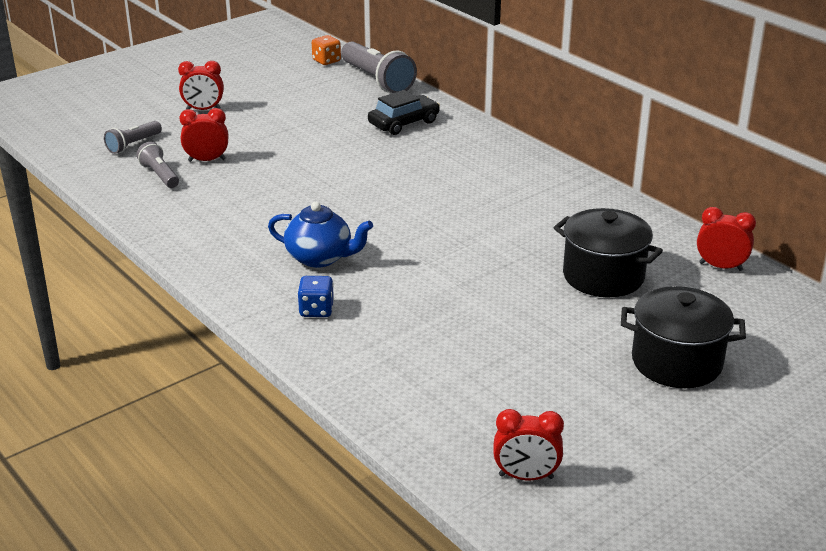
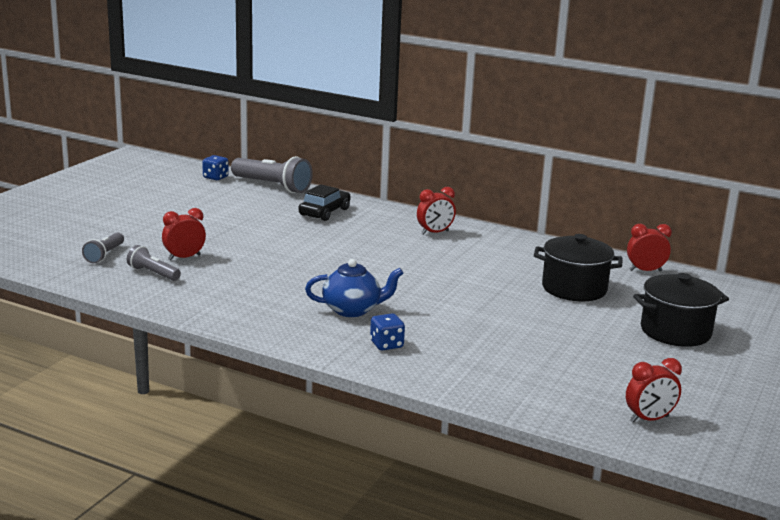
camera: 25 degrees left, 10 degrees down
red clock [178,61,224,110] -> red clock moved to [417,187,456,235]
orange dice [312,35,341,65] -> blue dice [202,155,229,180]

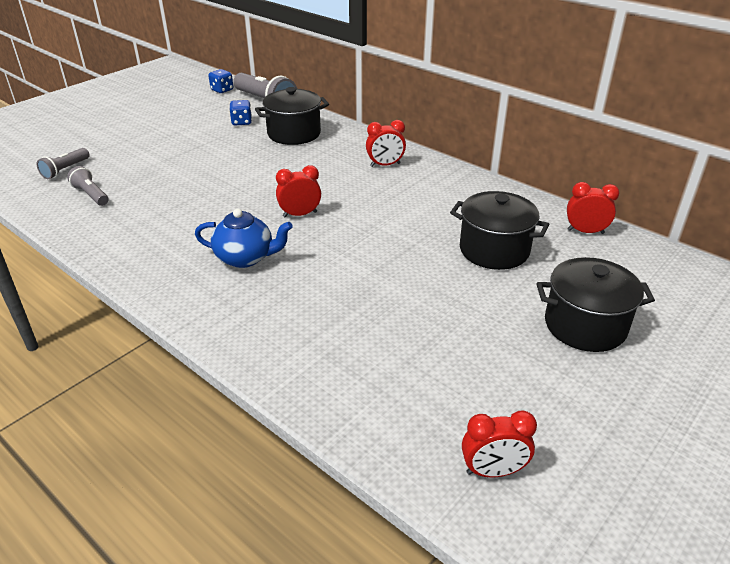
camera: 15 degrees right, 15 degrees up
red clock [162,208,206,260] -> red clock moved to [276,165,321,217]
black car [298,184,351,221] -> black pot [255,87,329,145]
blue dice [370,313,405,351] -> blue dice moved to [229,100,252,125]

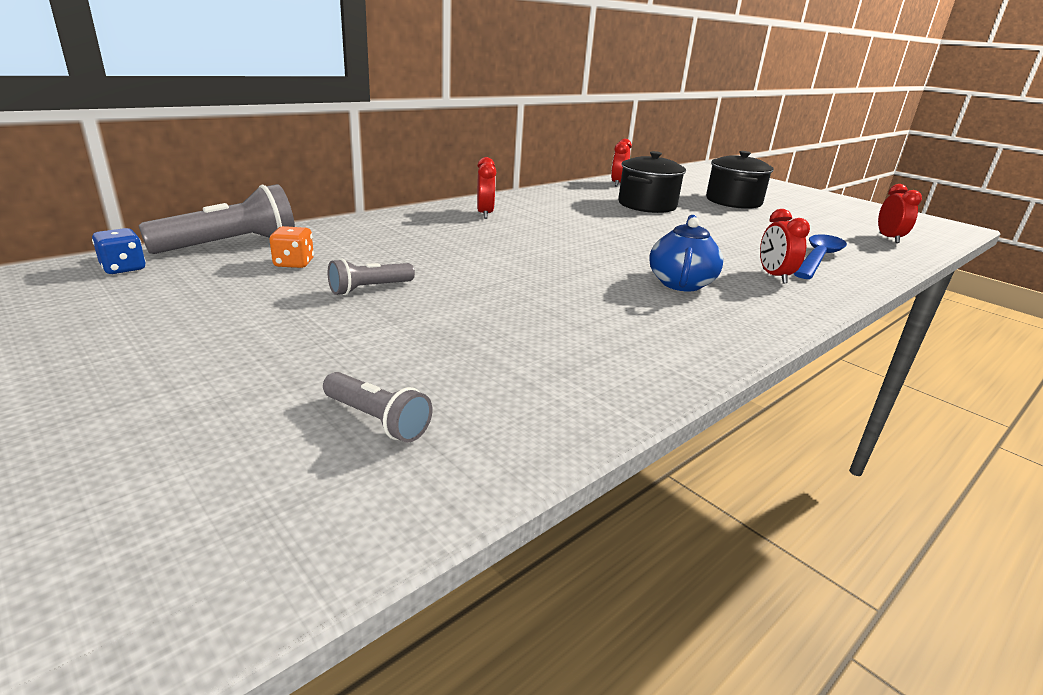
camera: 85 degrees left, 10 degrees down
grey flashlight [67,166,109,206] -> grey flashlight moved to [328,258,415,295]
blue dice [229,100,252,125] -> orange dice [270,226,314,268]
black pot [255,87,329,145] -> none
red clock [276,165,321,217] -> red clock moved to [760,209,810,283]
none -> blue spoon [793,234,847,279]

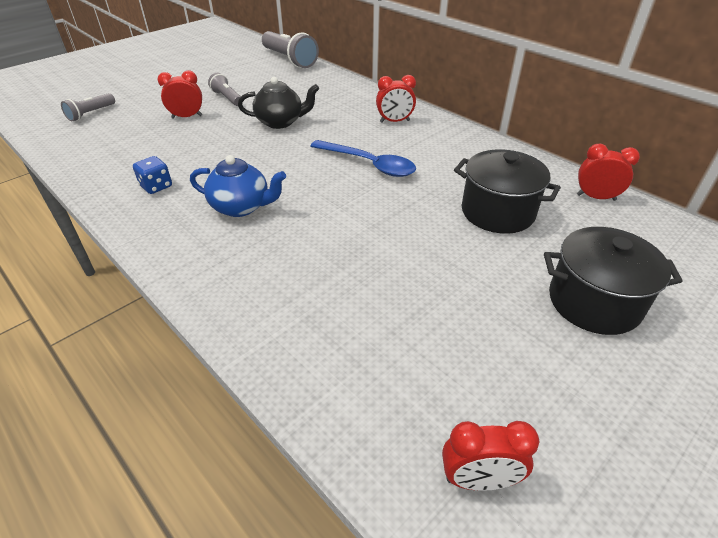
camera: 90 degrees right, 15 degrees up
blue dice [92,228,146,274] -> blue dice moved to [133,156,172,194]
orange dice [270,226,314,268] -> none
red clock [760,209,810,283] -> red clock moved to [158,71,202,119]
blue spoon [793,234,847,279] -> blue spoon moved to [310,140,416,177]
none -> black teapot [238,77,319,129]

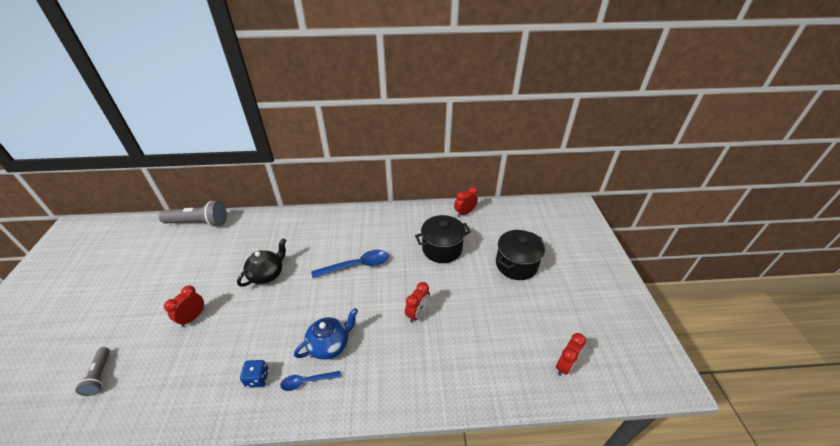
camera: 50 degrees left, 0 degrees up
grey flashlight [208,73,241,106] -> none
red clock [376,75,416,123] -> red clock moved to [405,282,430,323]
none -> blue spoon [280,371,341,391]

